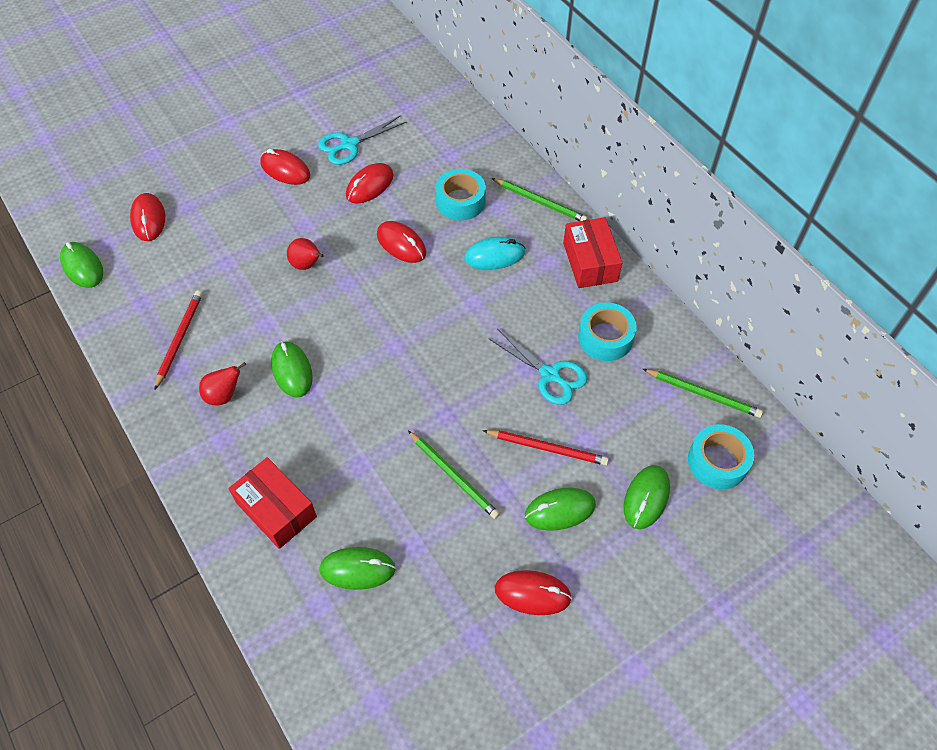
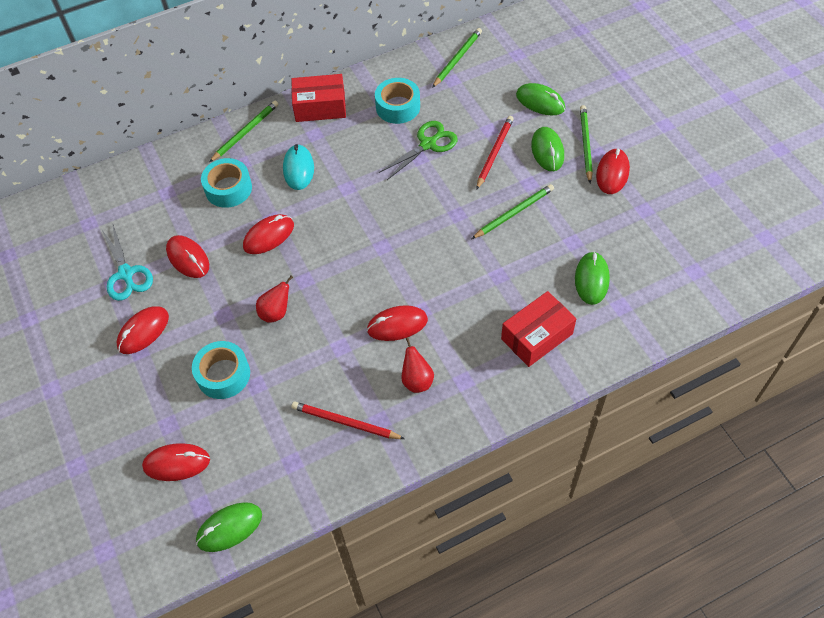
camera: 80 degrees left, 0 degrees up
green mouse [271,341,313,398] -> red mouse [367,305,428,341]
turquoise scissors [488,329,587,405] -> green scissors [379,121,458,180]
turquoise tape [688,424,754,489] -> turquoise tape moved to [192,341,250,399]
none -> green pencil [580,105,593,183]

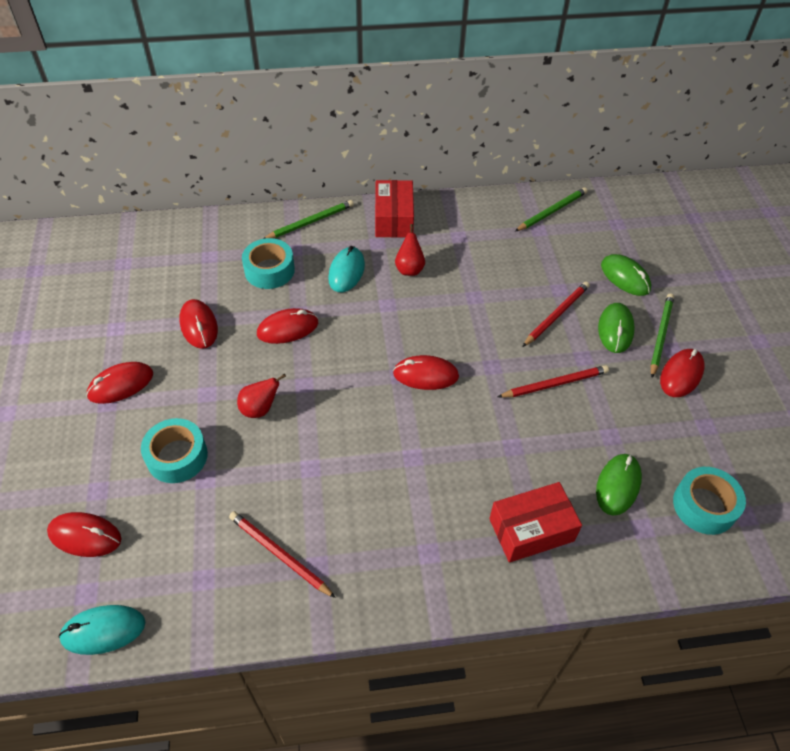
camera: 15 degrees right, 5 degrees down
turquoise scissors [102,225,153,301] -> none
green mouse [196,502,262,552] -> turquoise mouse [58,605,145,655]
red box [291,74,346,122] -> red box turned 75 degrees clockwise [375,180,414,238]
red mouse [367,305,428,341] -> red mouse moved to [393,355,459,390]
turquoise tape [375,78,420,124] -> turquoise tape moved to [673,467,746,535]
green scissors [379,121,458,180] -> none
red pear [401,337,434,393] -> red pear moved to [395,224,425,276]
green pencil [472,184,554,239] -> red pencil [498,365,609,398]

